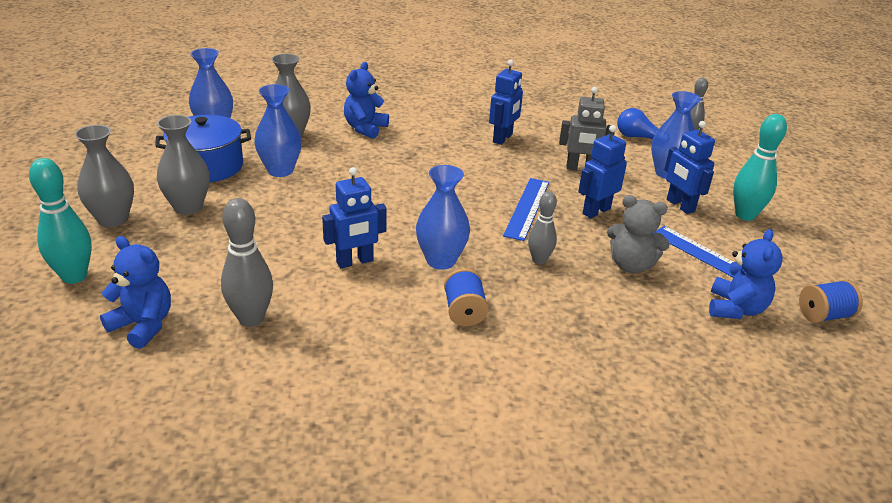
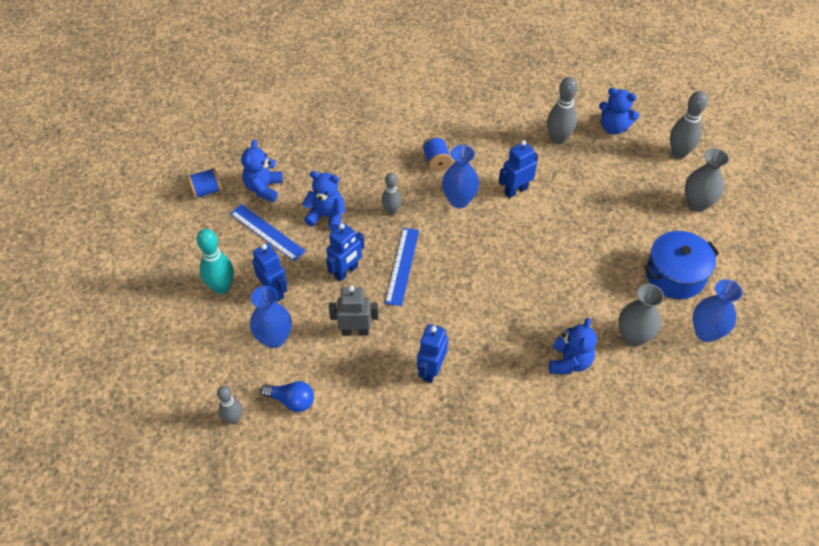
camera: 175 degrees right, 20 degrees up
turquoise bowling pin [29,158,92,284] -> grey bowling pin [670,91,708,159]
grey vase [157,115,210,215] -> none
blue vase [254,84,302,177] -> none
grey teddy bear [607,195,670,273] -> blue teddy bear [302,171,345,231]

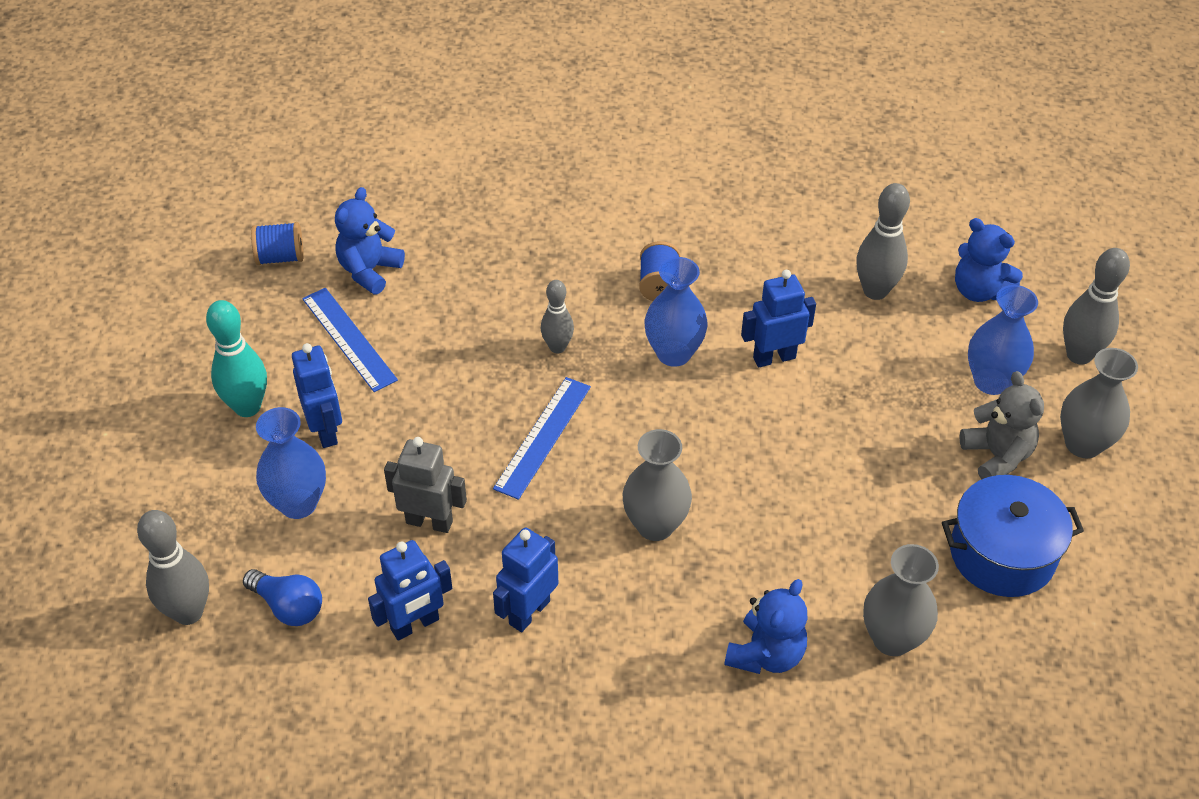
camera: 15 degrees right, 5 degrees down
grey bowling pin [217,386,242,424] -> grey bowling pin [137,510,209,625], size x1.55
blue teddy bear [302,171,345,231] -> none
blue robot [326,223,364,281] -> blue robot moved to [368,540,452,640]
blue vase [693,279,743,342] -> blue vase moved to [968,285,1038,395]
none -> grey vase [623,429,692,541]
none -> grey teddy bear [959,371,1044,480]

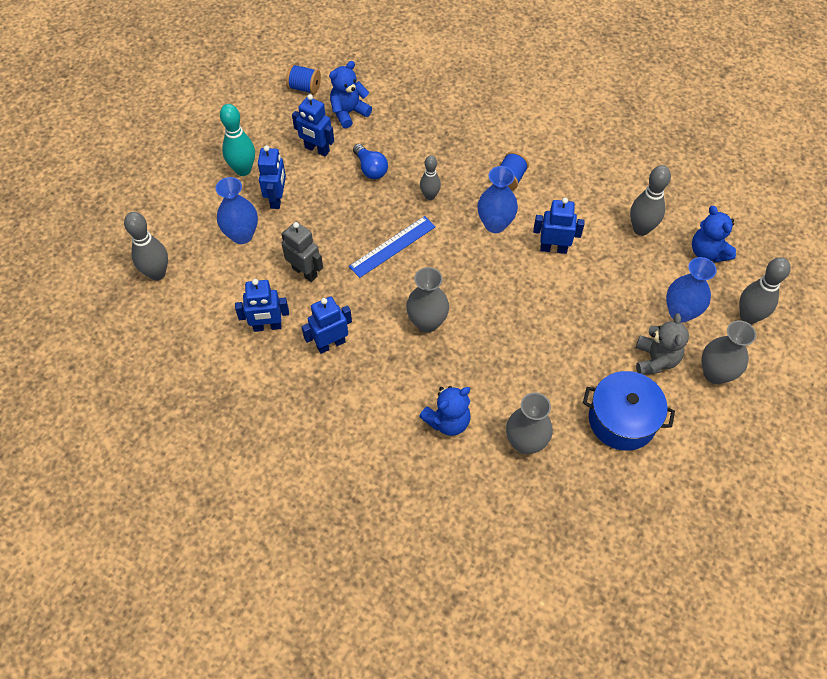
camera: 25 degrees right, 10 degrees up
blue light bulb [243,569,322,626] -> blue light bulb moved to [353,144,388,179]
blue ruler [302,288,398,392] -> blue robot [292,94,334,157]

